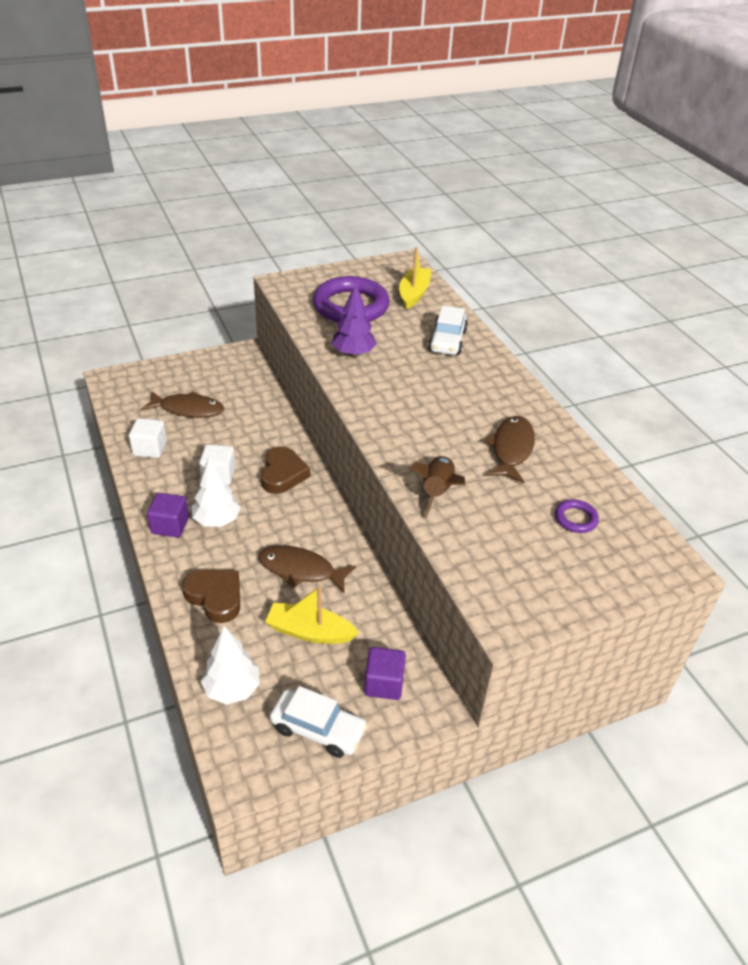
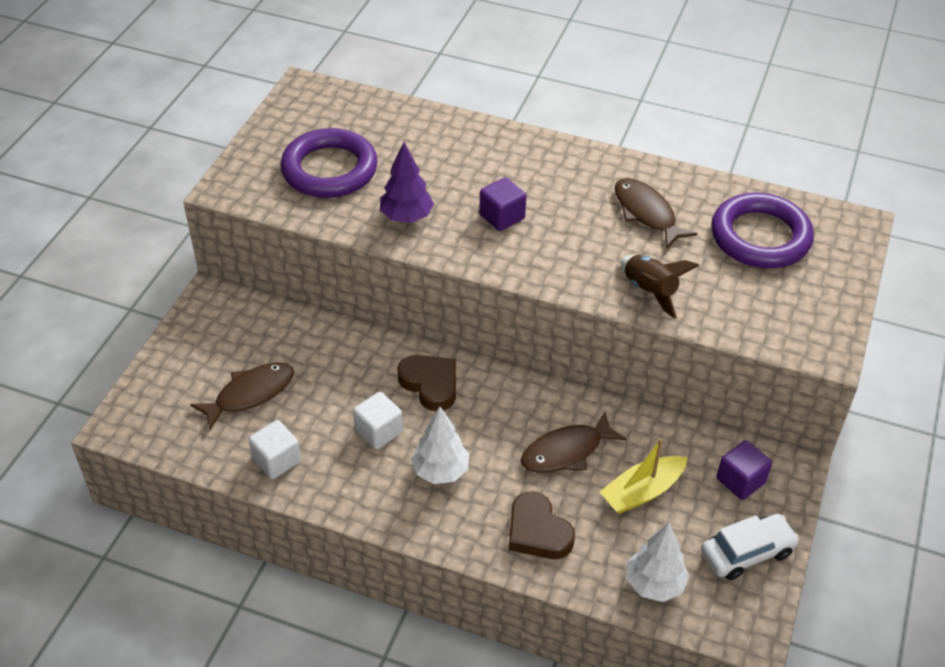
camera: 45 degrees left, 5 degrees up
purple cube [147,493,189,538] -> purple cube moved to [479,177,526,231]
brown heart [182,570,240,623] -> brown heart turned 120 degrees counterclockwise [509,491,575,559]
yellow boat [399,247,431,309] -> none
white car [428,305,468,355] -> none
purple ring [555,499,599,533] -> purple ring [711,193,814,268], size x2.33

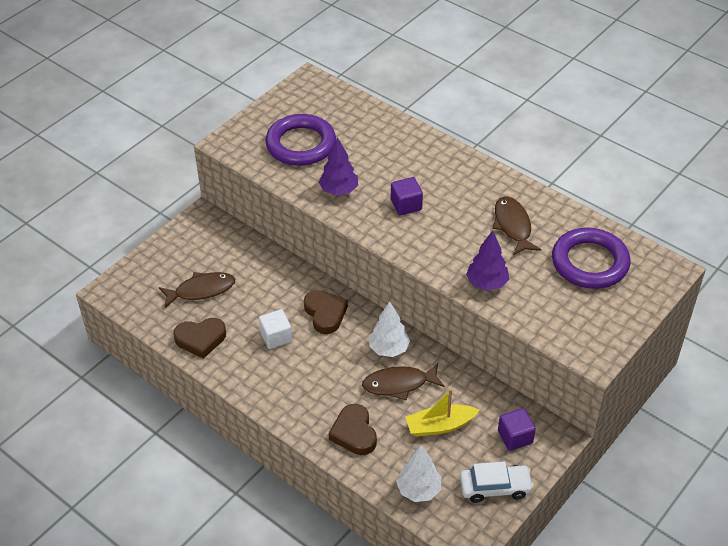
camera: 20 degrees right, 0 degrees up
white cube [248,420,301,479] -> brown heart [173,318,226,359]
white tree [411,407,469,484] -> white tree moved to [369,301,410,357]
brown rocket [621,255,699,319] -> purple tree [466,230,509,291]

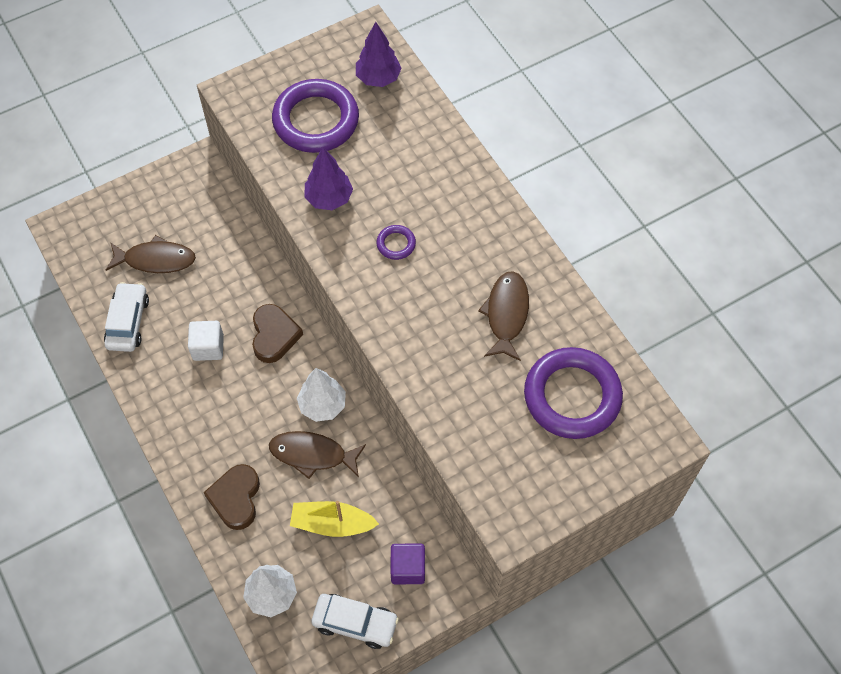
camera: 20 degrees right, 15 degrees up
brown heart [173,318,226,359] -> white car [104,282,149,352]
purple cube [391,177,423,215] -> purple ring [377,225,416,260]
purple tree [466,230,509,291] -> purple tree moved to [356,22,402,87]

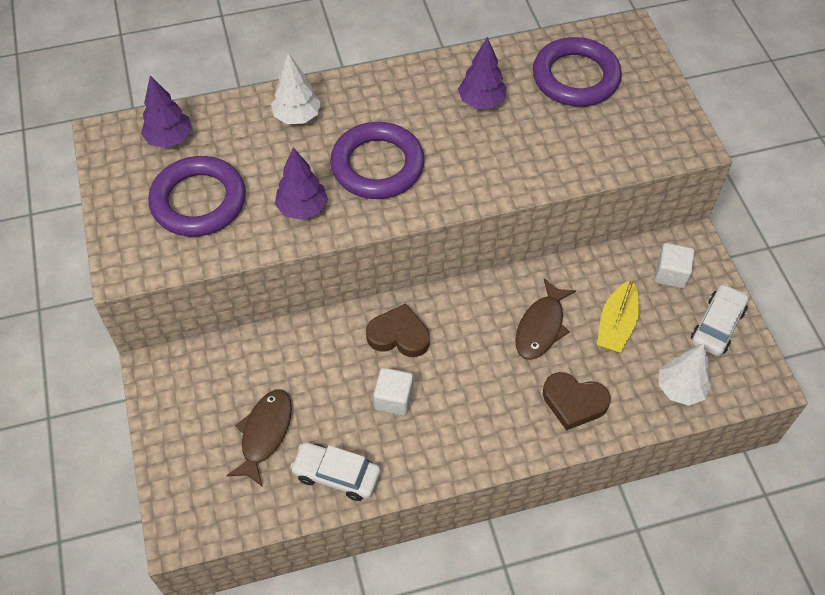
camera: 75 degrees left, 5 degrees down
white tree [297,368,346,422] -> white tree moved to [271,52,321,124]
purple ring [377,225,416,260] -> purple ring [330,122,425,199], size x2.33
purple cube [391,544,425,584] -> white cube [655,243,695,289]
brown fish [478,271,529,361] -> purple tree [458,37,507,109]

